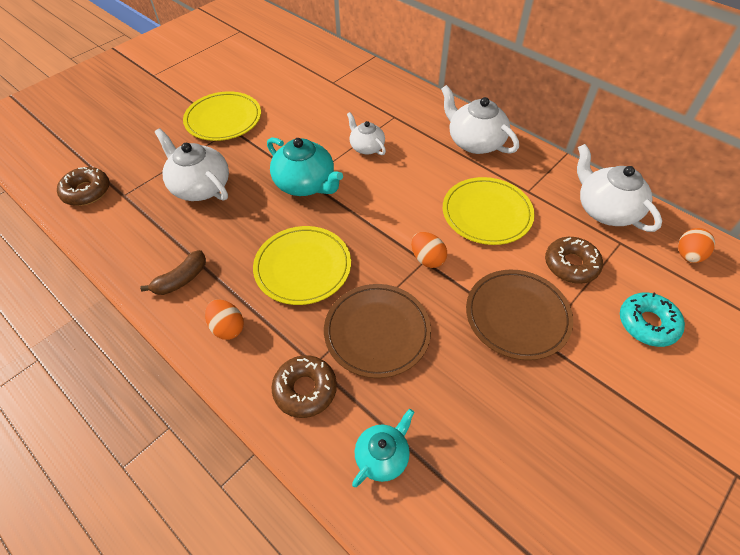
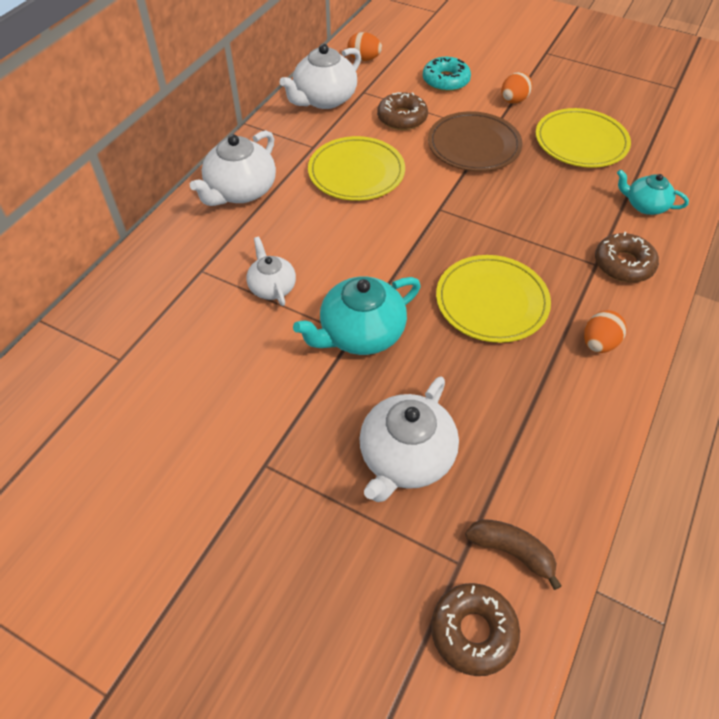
camera: 105 degrees left, 0 degrees up
brown banana [140,250,206,295] -> brown banana moved to [465,519,561,590]
yellow plate [183,91,261,141] -> yellow plate moved to [536,108,631,168]
turquoise teapot [267,137,343,196] -> turquoise teapot turned 150 degrees counterclockwise [293,277,421,355]
brown plate [324,284,431,378] -> none
white teapot [347,112,386,155] -> white teapot turned 120 degrees clockwise [246,237,296,306]
orange egg [411,232,447,268] -> orange egg moved to [501,72,532,103]

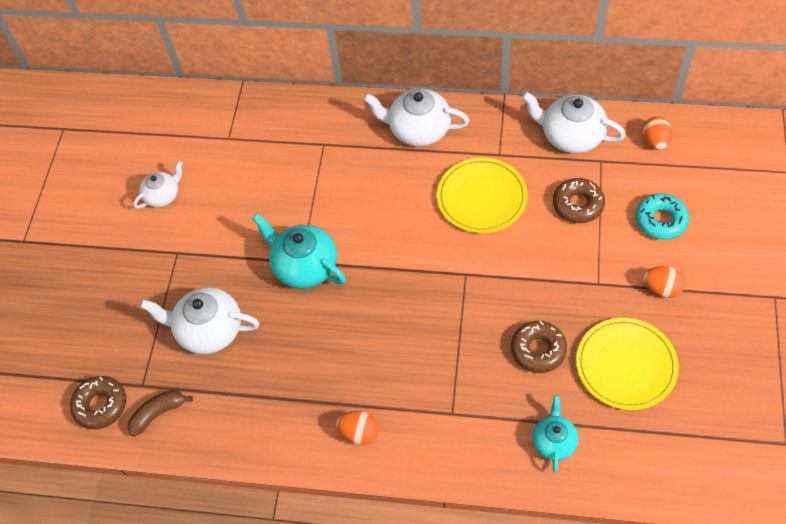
camera: 75 degrees right, 5 degrees up
white teapot [246,237,296,306] -> white teapot moved to [133,161,183,209]
brown plate [428,111,522,171] -> none
yellow plate [436,255,551,343] -> none
brown banana [465,519,561,590] -> brown banana turned 135 degrees counterclockwise [128,390,193,437]
brown donut [595,232,659,283] -> brown donut moved to [511,321,567,373]

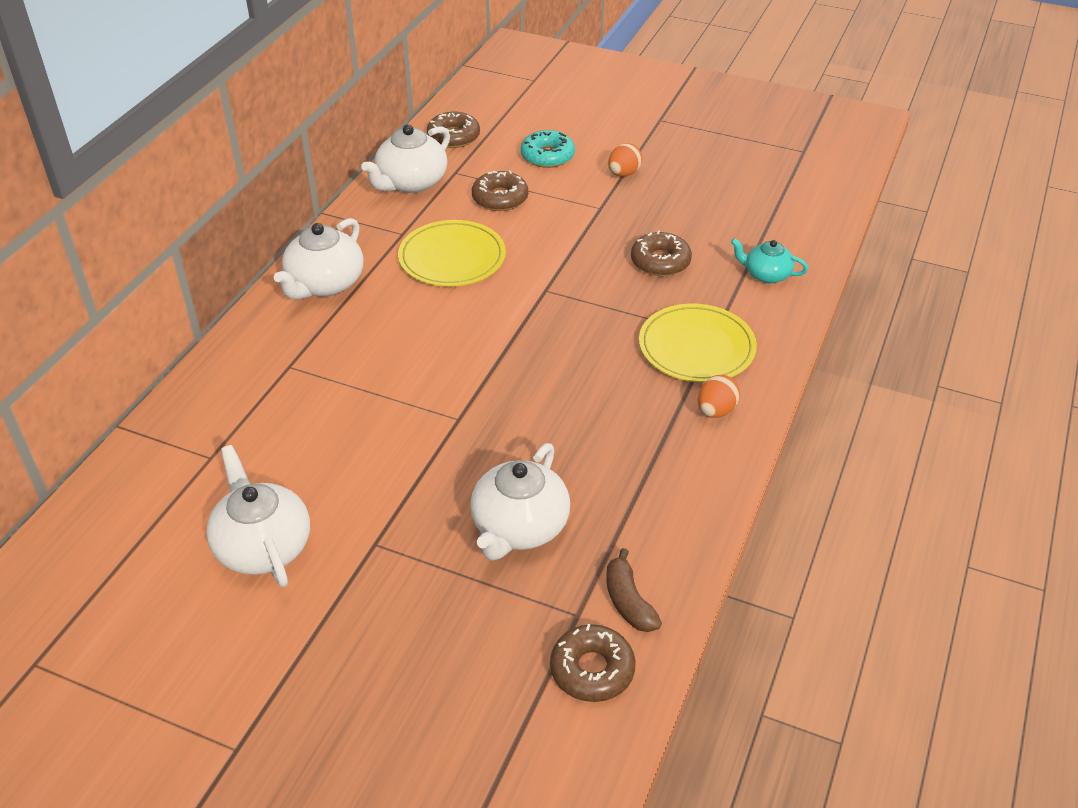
camera: 80 degrees left, 15 degrees down
white teapot [133,161,183,209] -> white teapot [206,445,310,587], size x1.66
turquoise teapot [252,213,346,288] -> none
yellow plate [576,318,679,410] -> yellow plate moved to [639,304,757,382]
orange egg [643,117,672,150] -> brown donut [427,112,480,148]

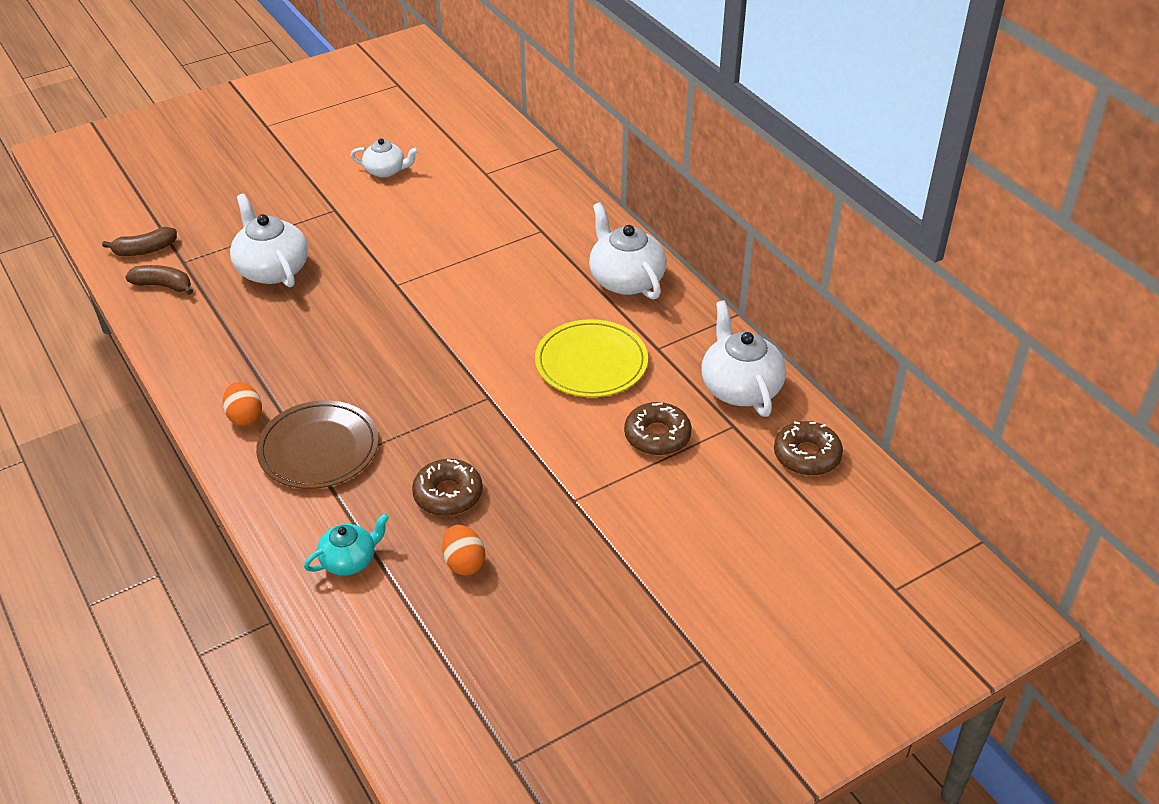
camera: 125 degrees right, 0 degrees up
white teapot [206,445,310,587] -> white teapot [350,138,419,178], size x0.60
turquoise donut [521,130,575,168] -> none
brown donut [550,624,636,702] -> brown banana [102,227,177,256]
orange egg [608,143,642,177] -> orange egg moved to [442,525,485,576]
yellow plate [639,304,757,382] -> brown plate [256,400,379,489]

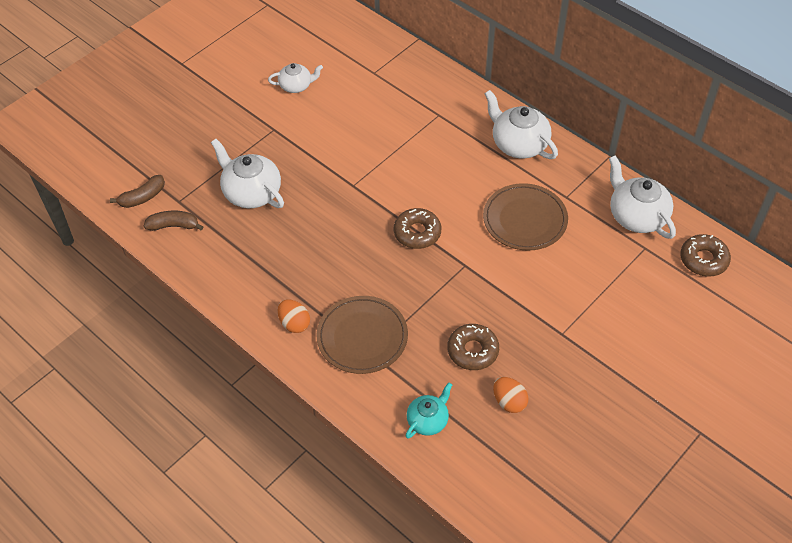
camera: 15 degrees left, 10 degrees up
yellow plate [535,319,648,397] -> brown plate [483,183,568,251]
brown donut [624,402,692,455] -> brown donut moved to [394,208,441,249]

